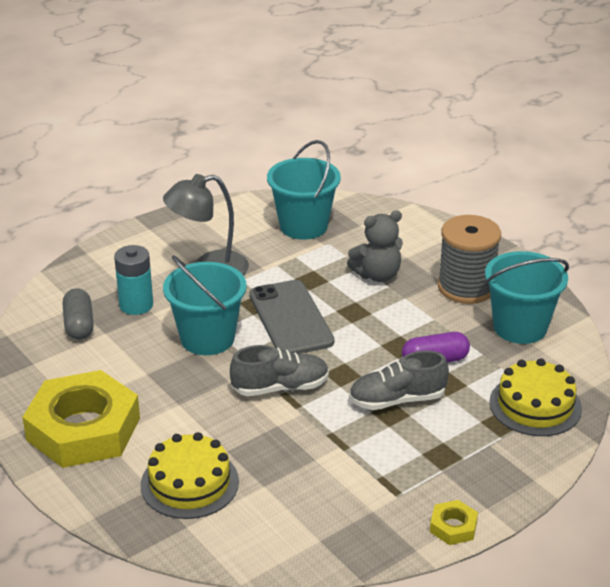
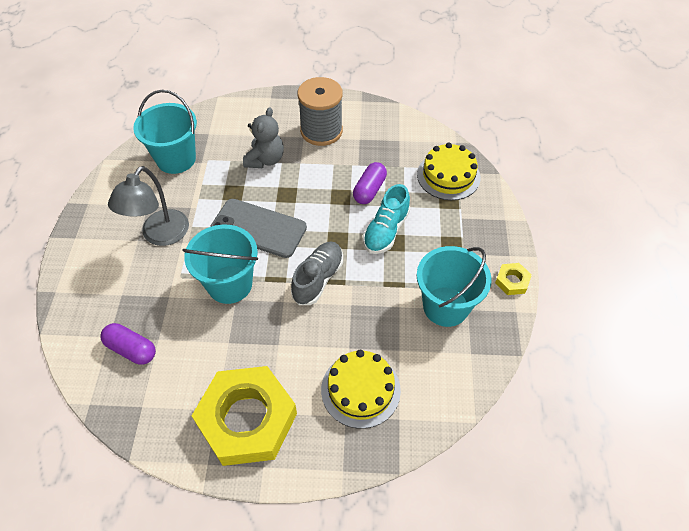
camera: 50 degrees left, 20 degrees up
grey capsule [63,288,94,340] -> purple capsule [101,323,156,365]
turquoise battery [114,245,153,315] -> none
grey shoe [349,350,449,410] -> turquoise shoe [363,184,410,254]
turquoise bucket [485,251,569,344] -> turquoise bucket moved to [417,246,492,327]

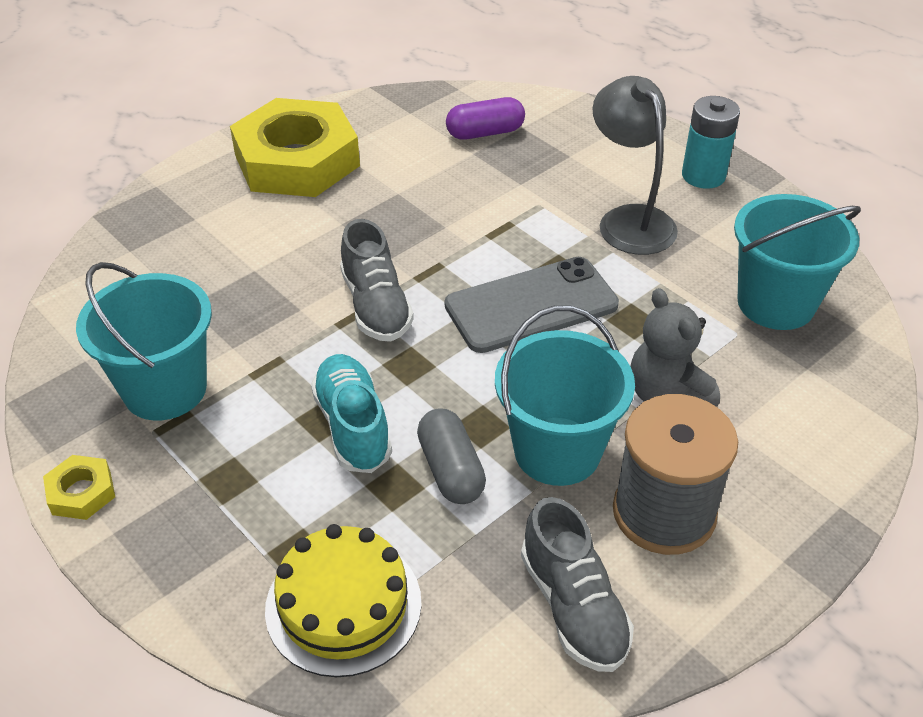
camera: 135 degrees right, 10 degrees down
turquoise bucket [182,225,258,304] -> turquoise bucket moved to [495,306,635,486]
yellow cake [321,350,401,429] -> none
purple capsule [353,162,387,204] -> grey capsule [417,409,486,504]
none -> grey shoe [521,497,634,672]
none -> turquoise battery [682,96,740,189]

